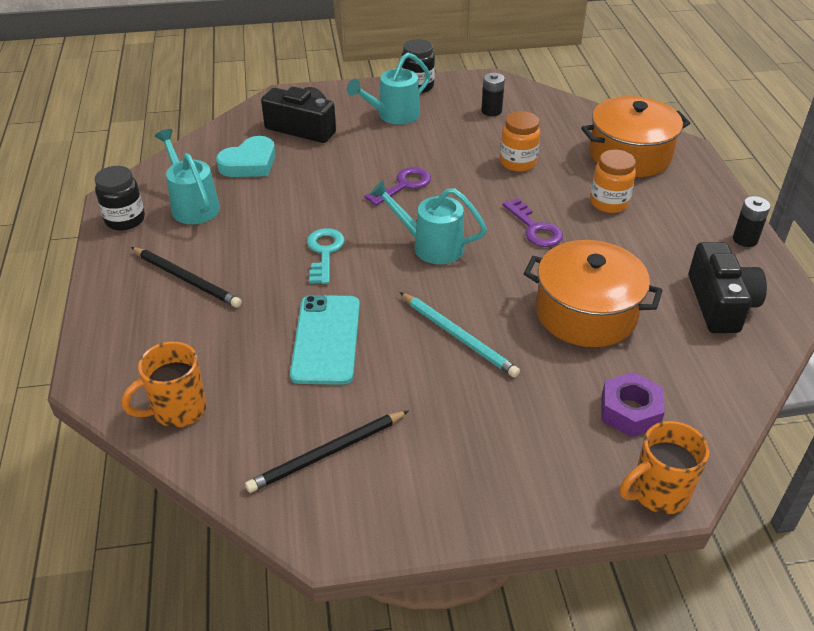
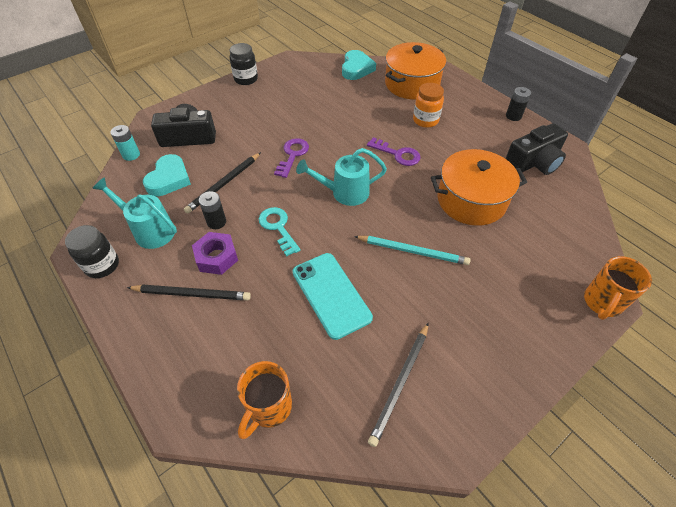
camera: 30 degrees left, 10 degrees up
turquoise watering can [347,52,431,125] -> none
black battery [481,73,505,116] -> black battery moved to [199,191,226,229]
orange jar [500,111,540,172] -> none
purple nut [601,372,665,437] -> purple nut moved to [192,232,238,275]
black camera [689,242,767,333] -> black camera turned 90 degrees clockwise [505,123,568,175]
none -> turquoise battery [110,125,140,161]
none -> black pencil [184,152,261,214]
none -> turquoise heart [342,50,376,80]

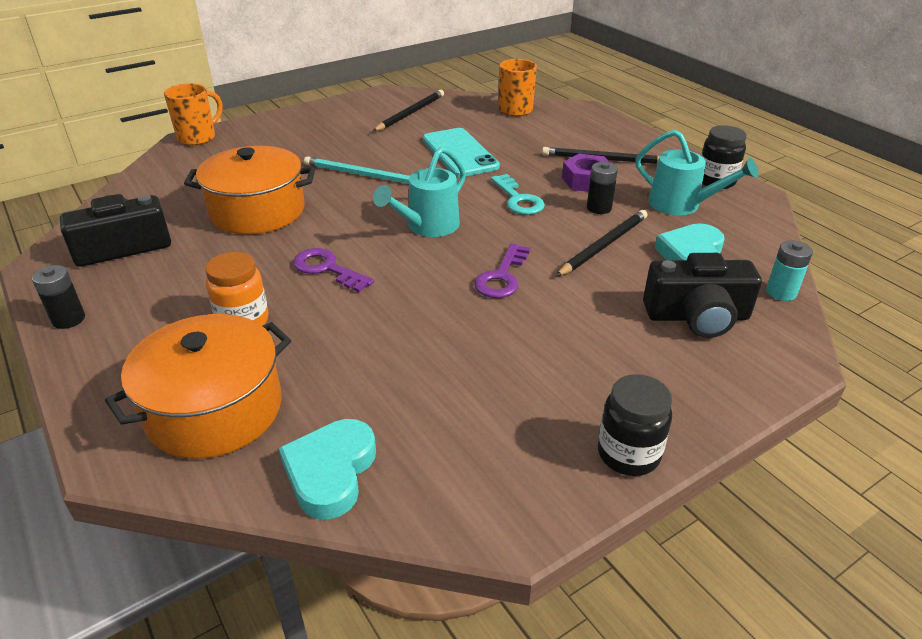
camera: 175 degrees left, 15 degrees down
turquoise watering can [296,148,387,206] -> turquoise watering can turned 135 degrees clockwise [373,147,466,237]

